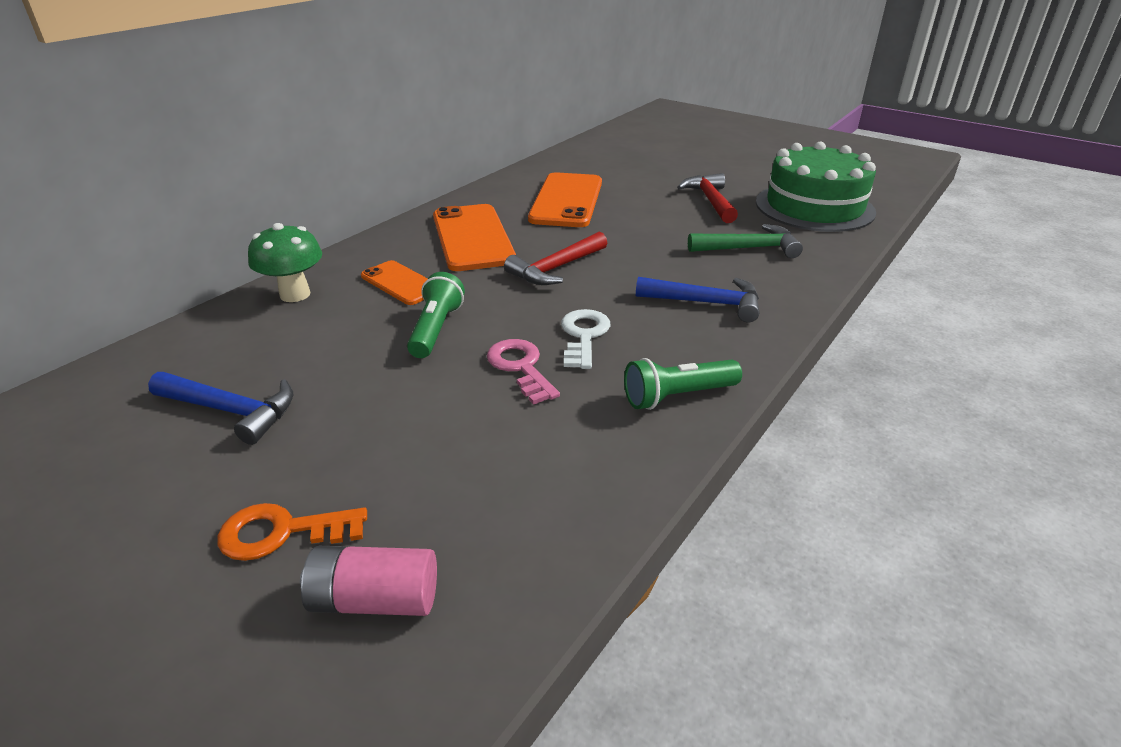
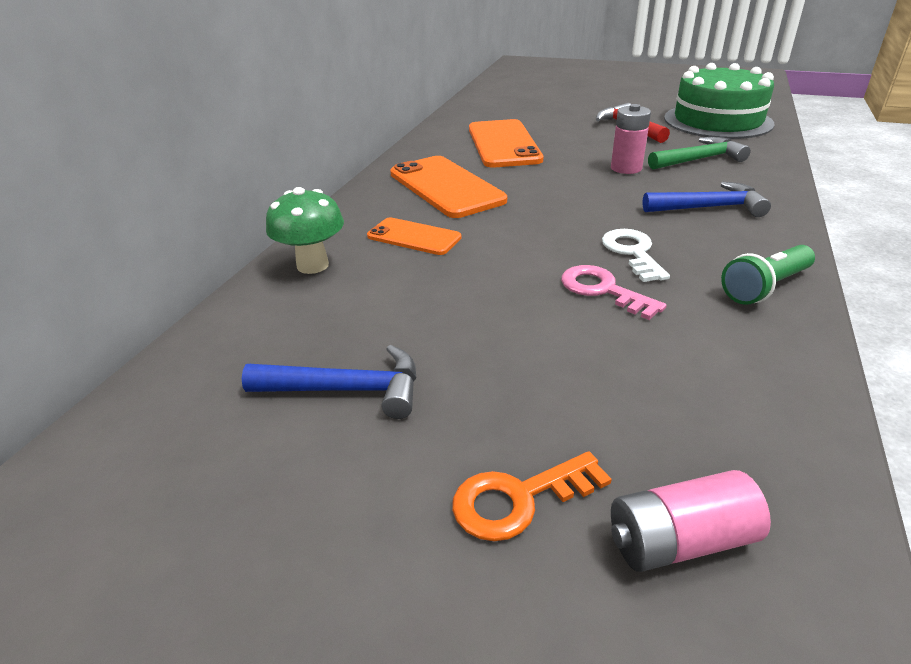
camera: 15 degrees left, 0 degrees up
green flashlight [407,272,465,358] -> none
red hammer [504,232,607,285] -> none
none -> pink battery [611,104,651,174]

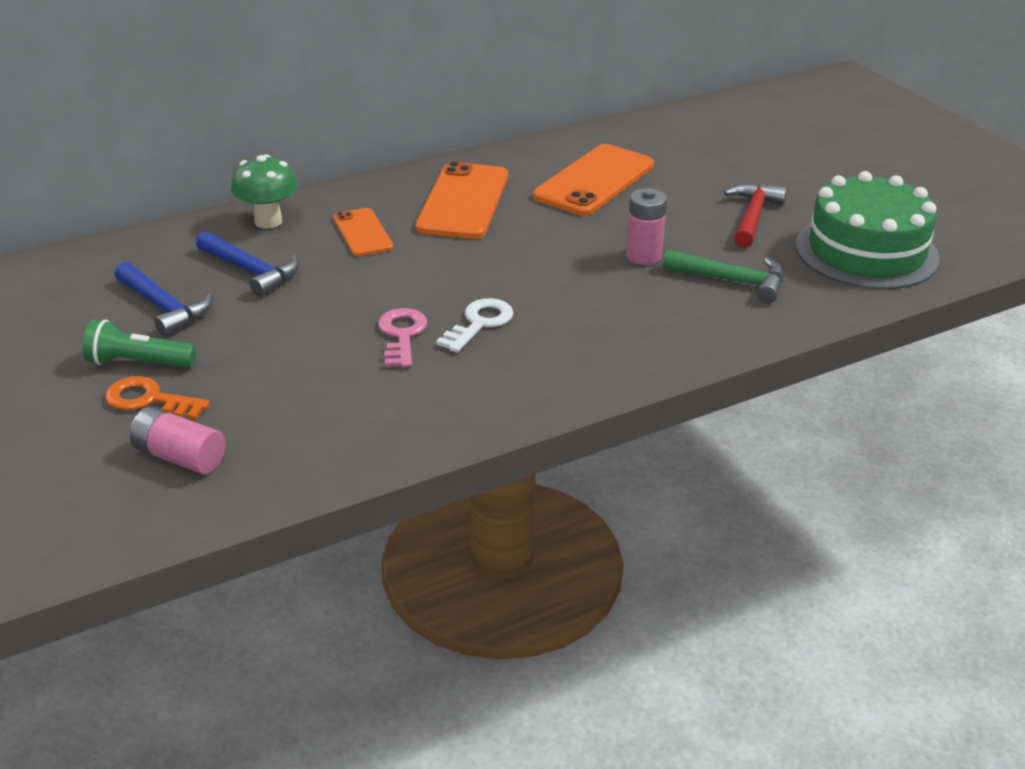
camera: 40 degrees right, 0 degrees up
blue hammer [642,182,771,217] -> blue hammer moved to [196,231,299,297]
green flashlight [721,245,815,305] -> green flashlight moved to [83,320,196,367]

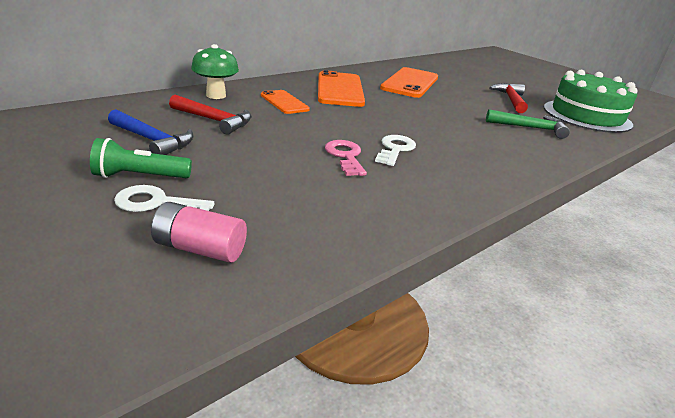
camera: 15 degrees left, 5 degrees down
orange key [105,376,210,420] -> white key [114,185,214,212]
blue hammer [196,231,299,297] -> red hammer [169,94,252,135]
pink battery [626,188,667,265] -> none

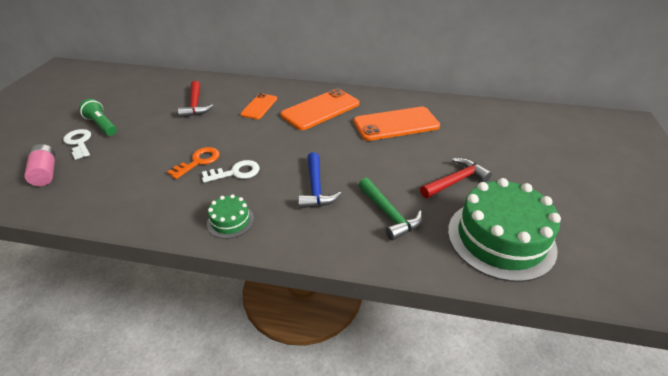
camera: 55 degrees right, 10 degrees up
blue hammer [108,109,194,155] -> blue hammer moved to [298,152,342,209]
green mushroom [191,44,239,99] -> none
pink key [325,140,367,176] -> orange key [167,147,220,179]
none -> green cake [207,194,254,239]

